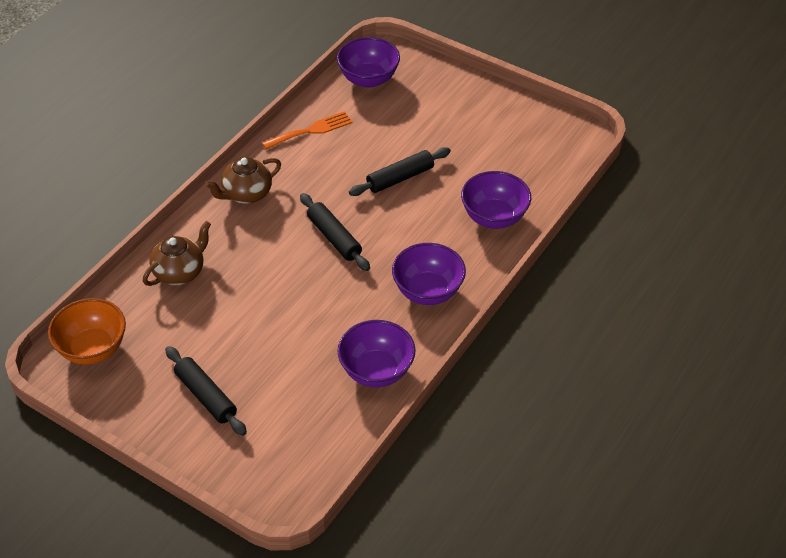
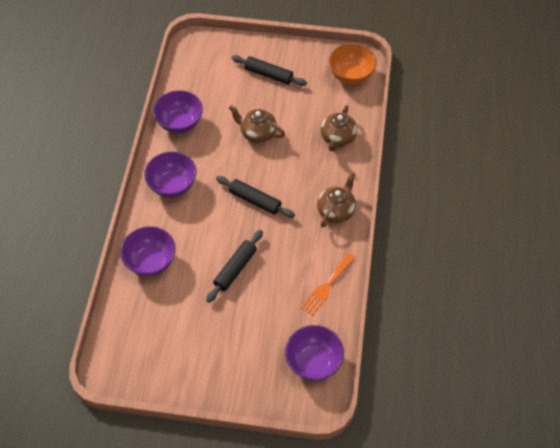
camera: 155 degrees right, 10 degrees up
none -> brown teapot [229,105,285,143]

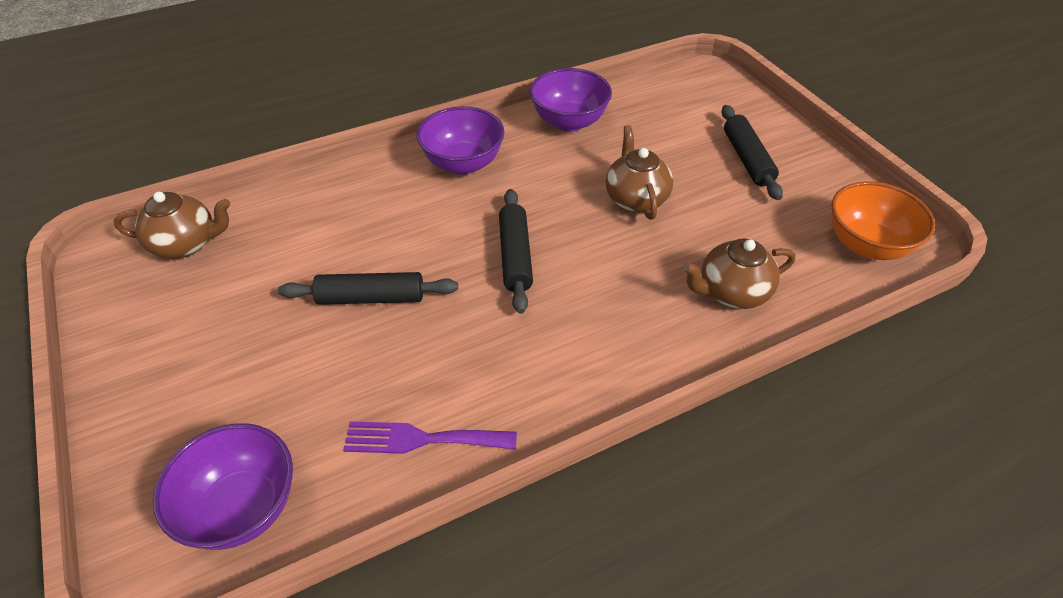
camera: 55 degrees right, 10 degrees down
purple bowl [120,226,176,276] -> none
orange fork [300,253,356,316] -> purple fork [343,421,517,454]
brown teapot [317,172,356,228] -> brown teapot moved to [114,192,231,258]

